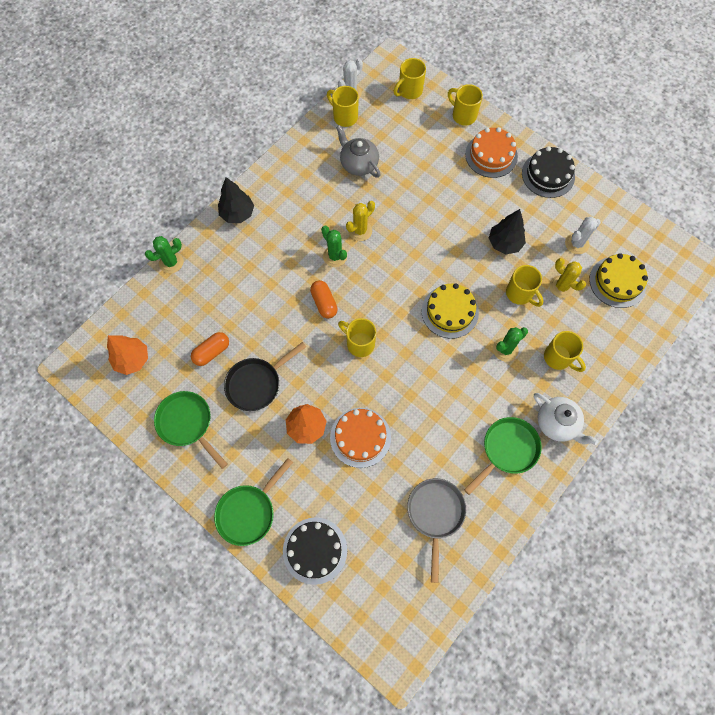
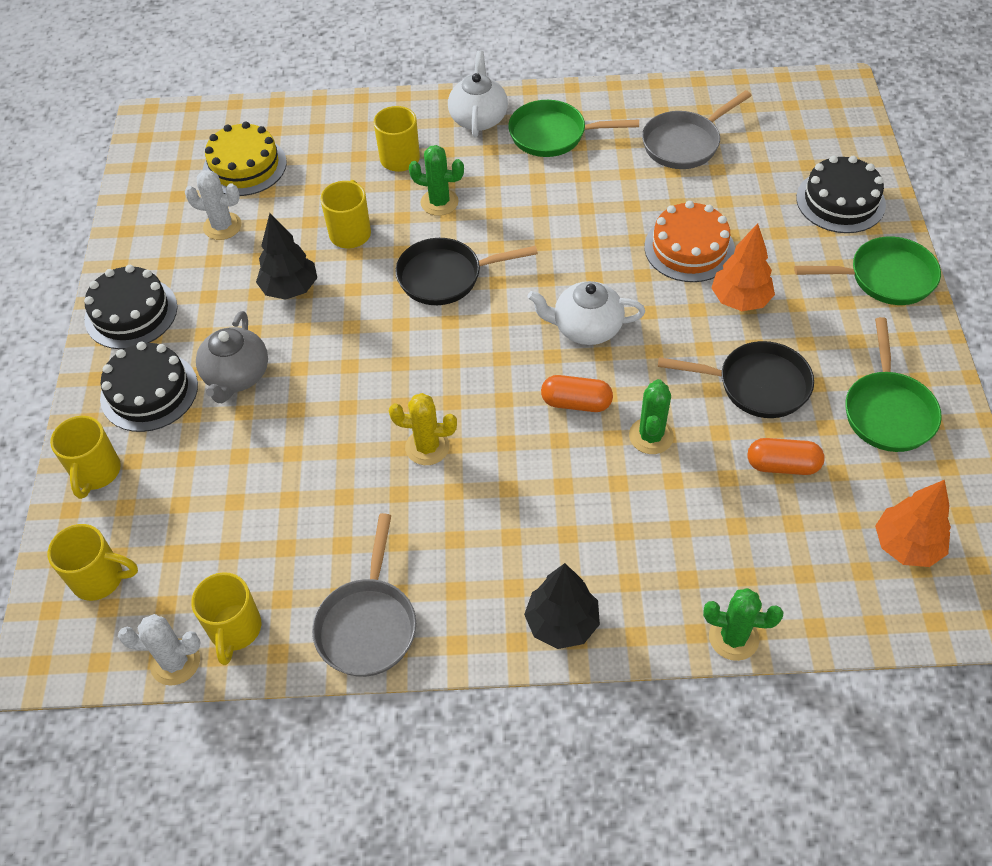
camera: 130 degrees left, 15 degrees down
orange capsule [310,280,338,318] -> orange capsule turned 75 degrees clockwise [541,375,613,412]
green cactus [321,226,347,267] -> green cactus moved to [629,379,674,454]
grey teapot [336,125,381,178] -> grey teapot moved to [196,311,268,403]
yellow mug [338,318,376,357] -> white teapot [528,281,645,345]
yellow cake [422,283,479,339] -> black pan [396,238,538,305]
orange cake [465,127,518,178] -> black cake [100,342,198,432]
yellow cactus [550,258,586,298] -> none
none -> grey pan [312,513,416,677]

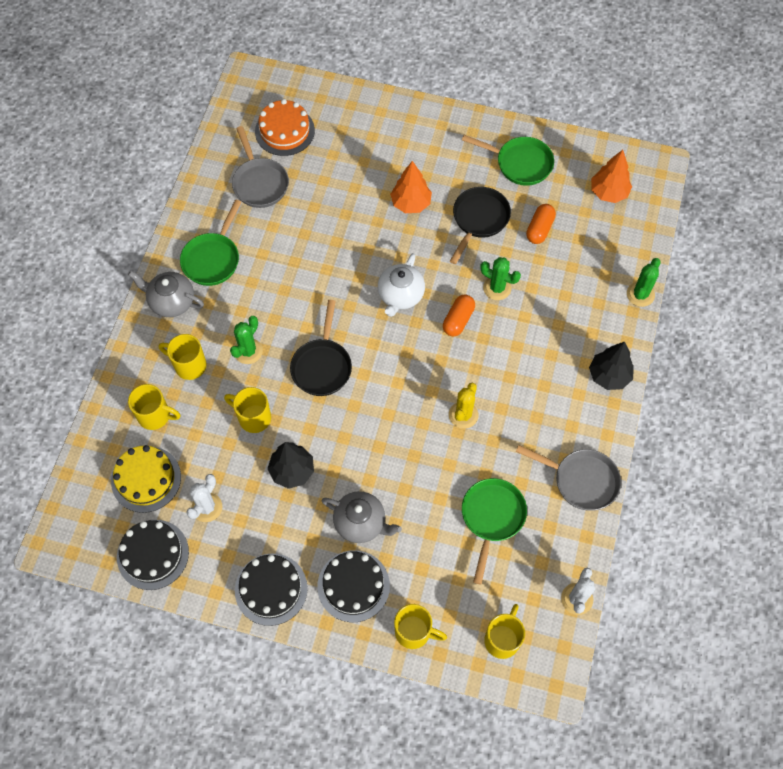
camera: 75 degrees left, 10 degrees up
yellow mug [191,572,261,665] -> yellow mug moved to [128,384,180,430]
white teapot [448,51,508,138] -> grey teapot [128,271,204,317]
orange cake [644,201,735,282] -> orange cake moved to [255,99,315,156]
green pan [794,237,941,305] -> green pan moved to [462,478,527,585]
black cake [796,156,886,233] -> black cake moved to [117,520,189,590]

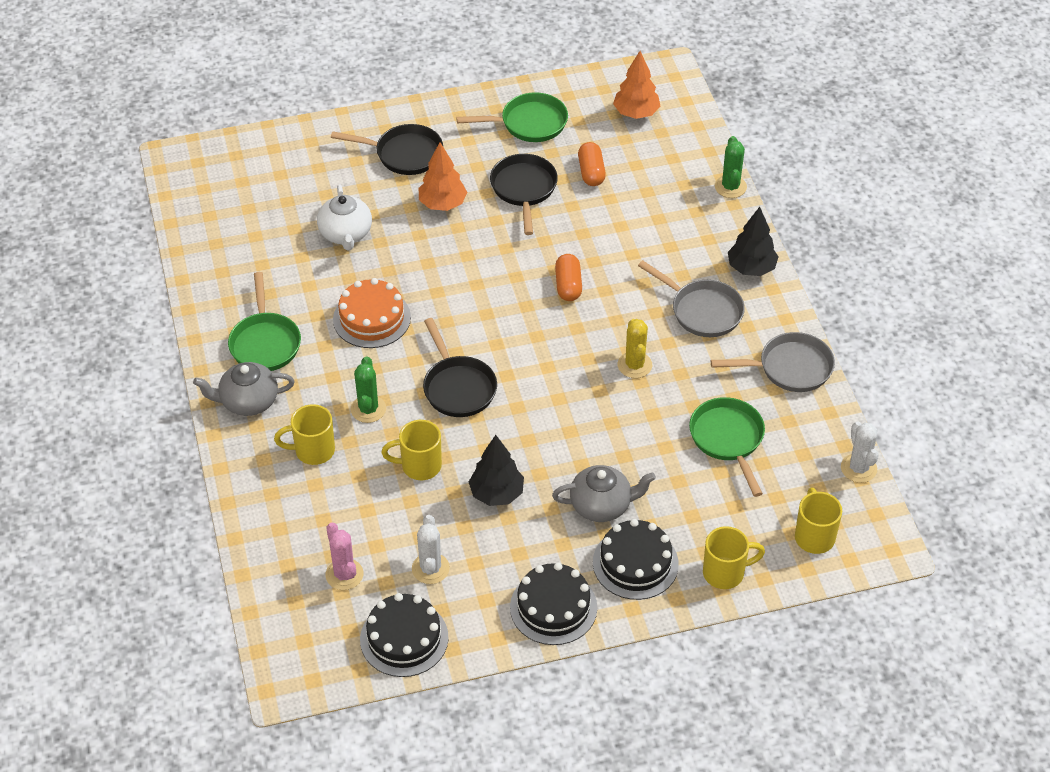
camera: 30 degrees left, 15 degrees down
yellow cake [111,445,181,513] -> pink cactus [326,522,364,590]
yellow mug [128,384,180,430] -> none
grey pan [232,126,289,208] -> grey pan moved to [638,260,745,337]
orange cake [255,99,315,156] -> orange cake moved to [333,278,411,348]
white teapot [378,253,425,317] -> white teapot moved to [317,184,372,251]
green cactus [480,257,521,300] -> none
none -> black pan [331,124,443,175]

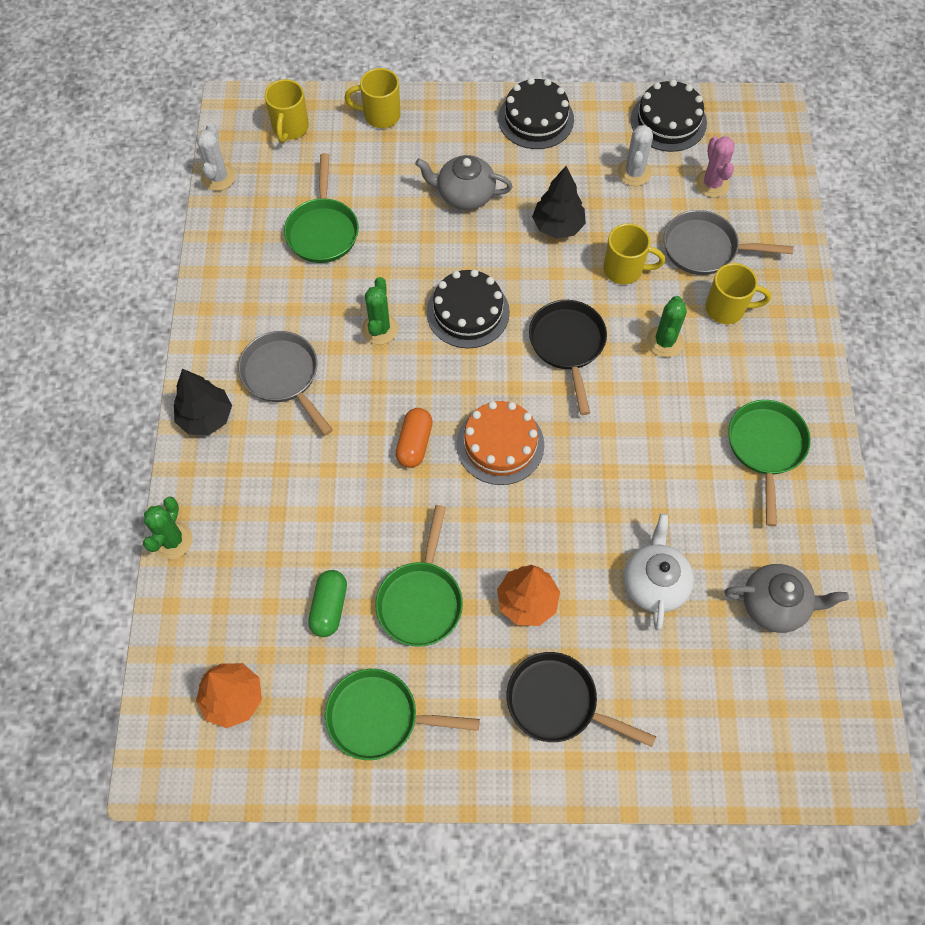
camera: 165 degrees left, 15 degrees up
grey teapot [193,362,295,416] -> grey teapot moved to [725,564,849,633]
orange cake [333,278,411,348] -> orange cake moved to [456,401,544,485]
black pan [490,154,558,235] -> green pan [375,505,463,647]
orange capsule [578,142,606,186] -> green capsule [308,570,347,637]
black cake [593,519,679,600] -> black cake moved to [427,269,510,348]
yellow cactus [618,319,652,378] -> green cactus [362,277,398,345]
grey pan [711,332,835,392] -> grey pan moved to [664,210,793,275]

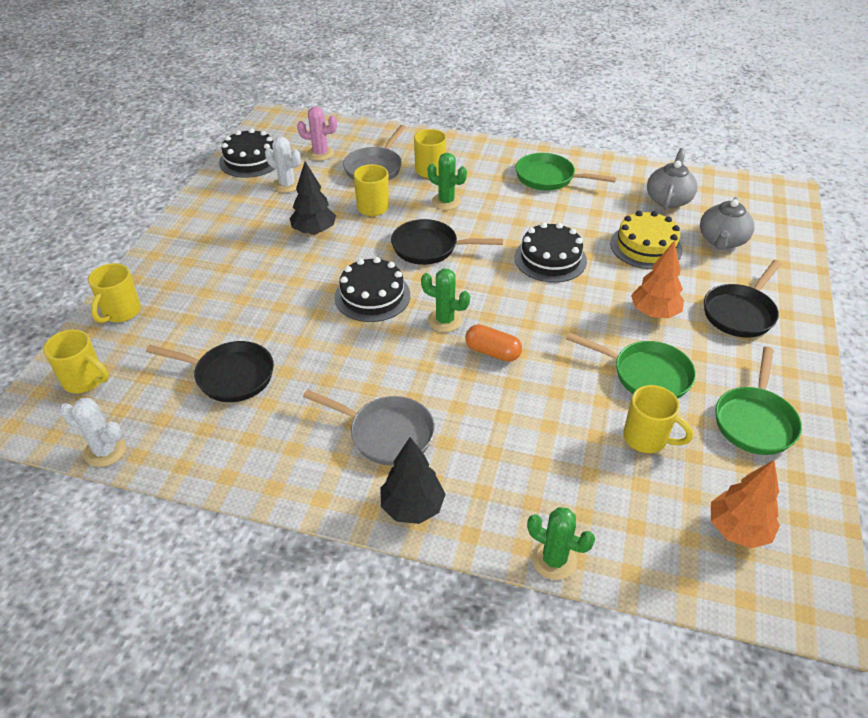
camera: 75 degrees left, 20 degrees down
grey pan [238,331,333,435] -> grey pan turned 135 degrees counterclockwise [303,390,435,466]
green pan [284,153,359,263] -> black pan [146,341,274,402]
green capsule [308,570,347,637] -> yellow mug [623,385,693,453]
green cactus [362,277,398,345] -> green cactus moved to [421,269,470,332]
grey teapot [415,155,513,210] -> grey teapot moved to [700,197,755,250]
orange cake [456,401,544,485] -> none
black cake [498,78,574,149] -> black cake moved to [515,222,587,283]
white teapot [624,513,694,631] -> yellow cake [610,211,682,269]

